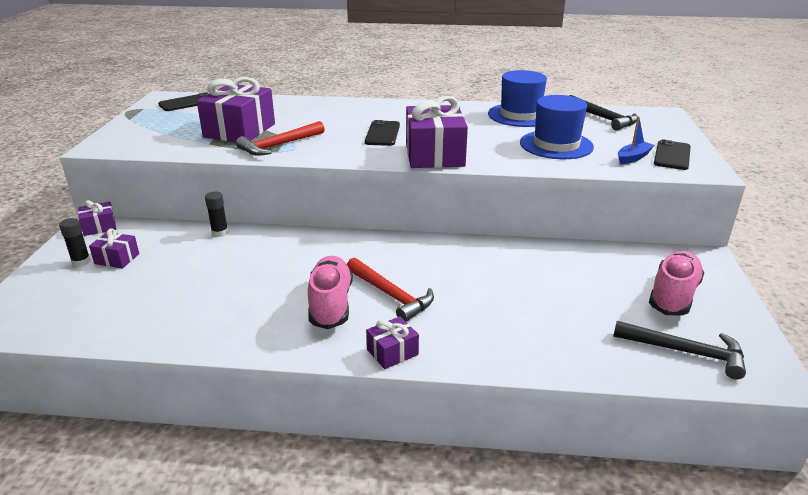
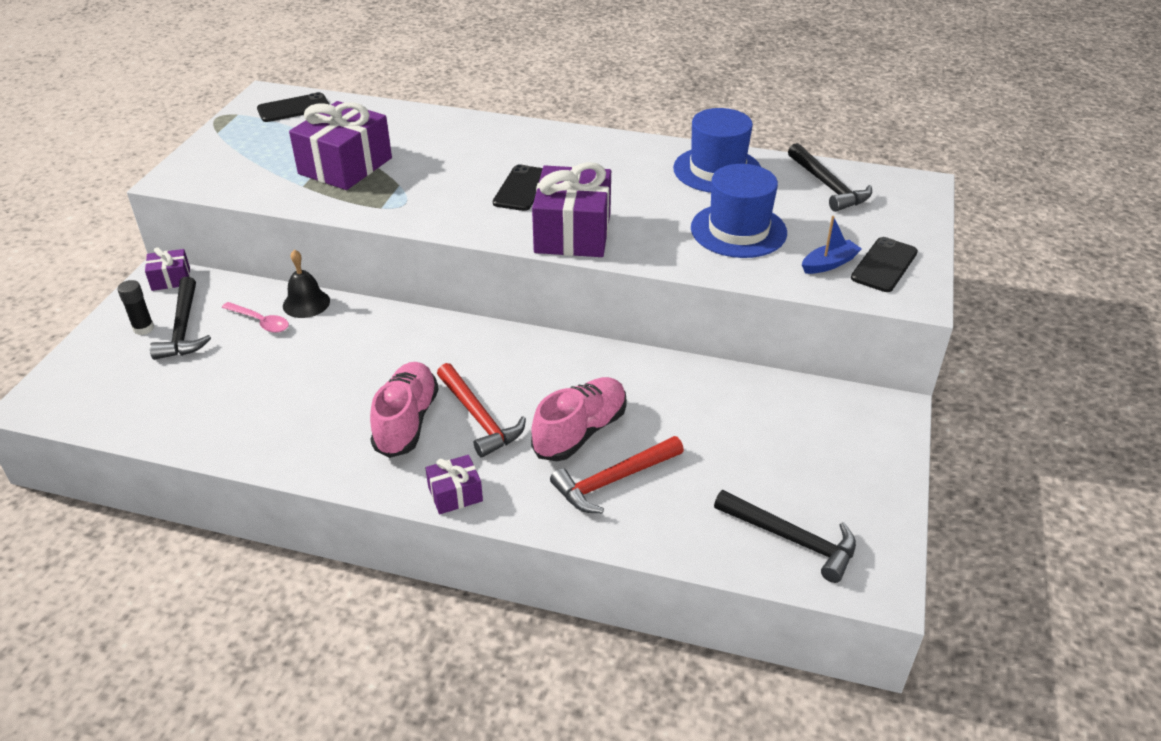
camera: 10 degrees right, 10 degrees up
purple gift [89,228,139,268] -> black hammer [150,276,211,360]
black glue stick [205,192,228,237] -> black bell [283,249,330,318]
red hammer [236,121,325,156] -> red hammer moved to [550,436,684,513]
pink shoe [649,251,704,316] -> pink shoe moved to [531,377,627,461]
none -> pink spoon [222,302,289,333]

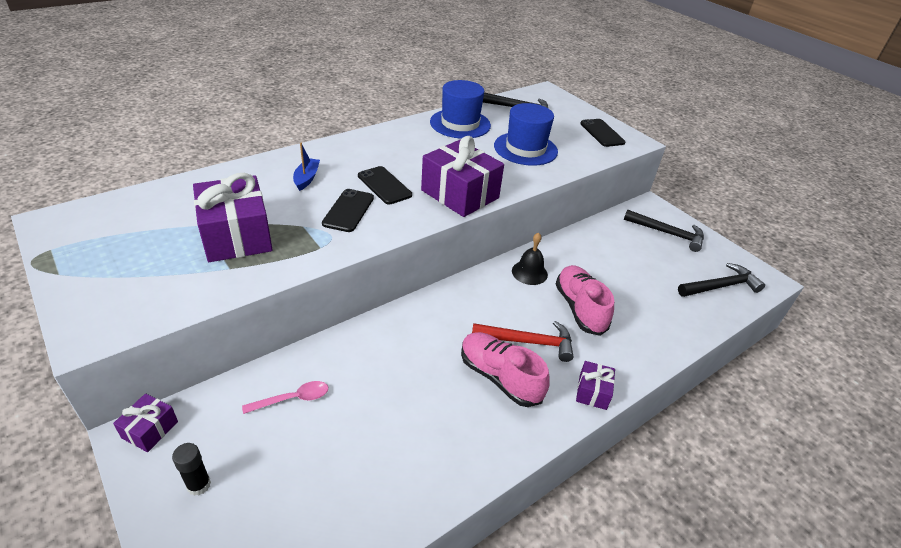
camera: 55 degrees left, 0 degrees up
black hammer [150,276,211,360] -> black hammer moved to [624,210,704,252]
black phone [257,92,330,122] -> black phone moved to [322,189,374,232]
black bell [283,249,330,318] -> black bell moved to [512,232,548,285]
red hammer [550,436,684,513] -> none
blue boat [802,216,862,274] -> blue boat moved to [293,143,320,191]

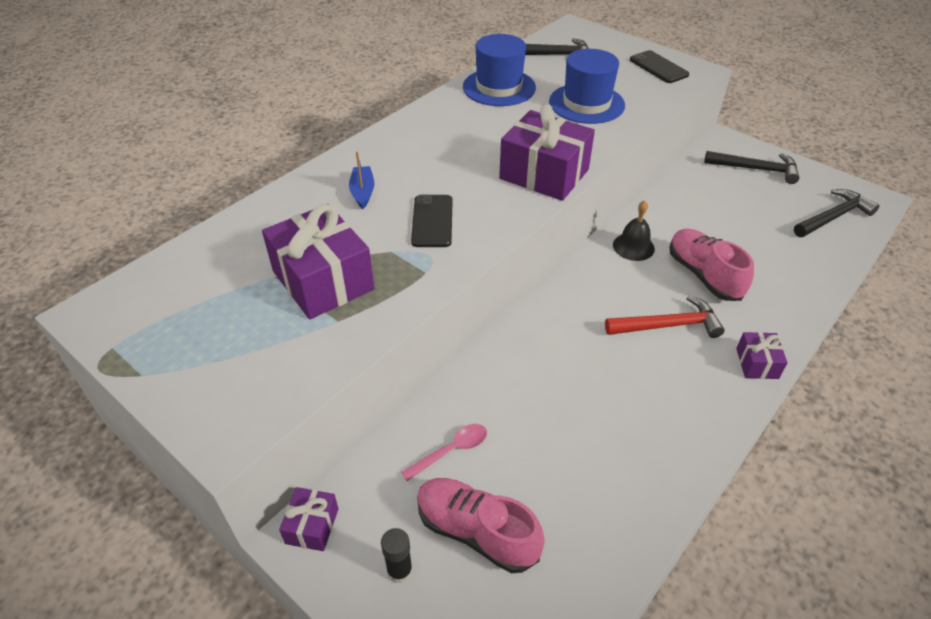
camera: 10 degrees left, 5 degrees up
black phone [358,166,412,205] -> none
pink shoe [461,332,550,407] -> pink shoe moved to [417,478,545,573]

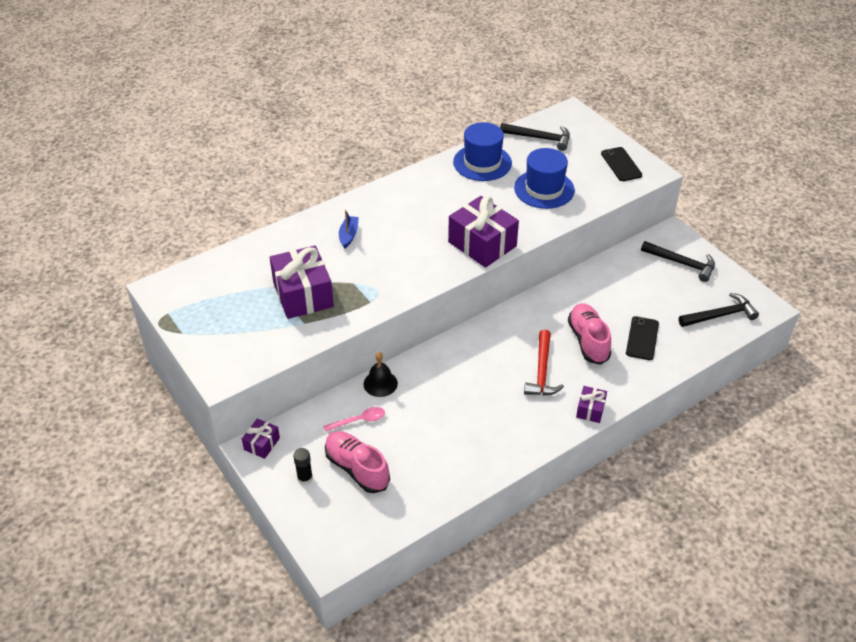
camera: 15 degrees right, 0 degrees up
black phone [411,195,452,247] -> black phone moved to [626,316,659,360]
red hammer [605,295,725,338] -> red hammer turned 90 degrees clockwise [524,330,564,395]
black bell [613,200,655,261] -> black bell moved to [363,352,398,397]

